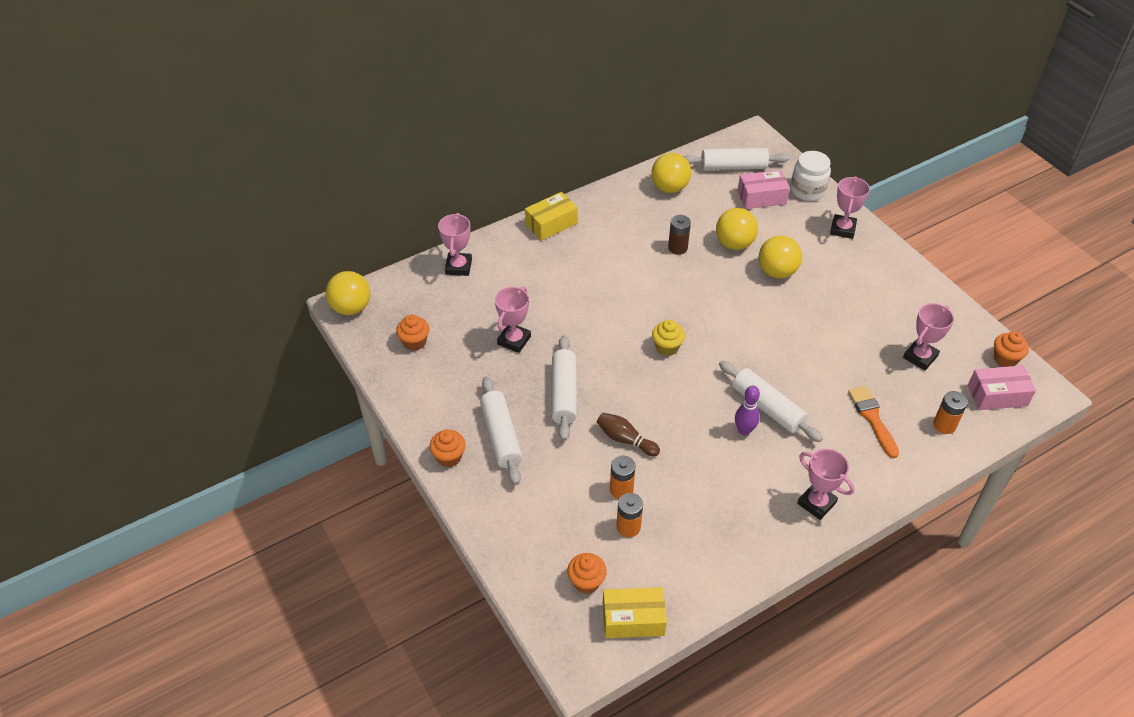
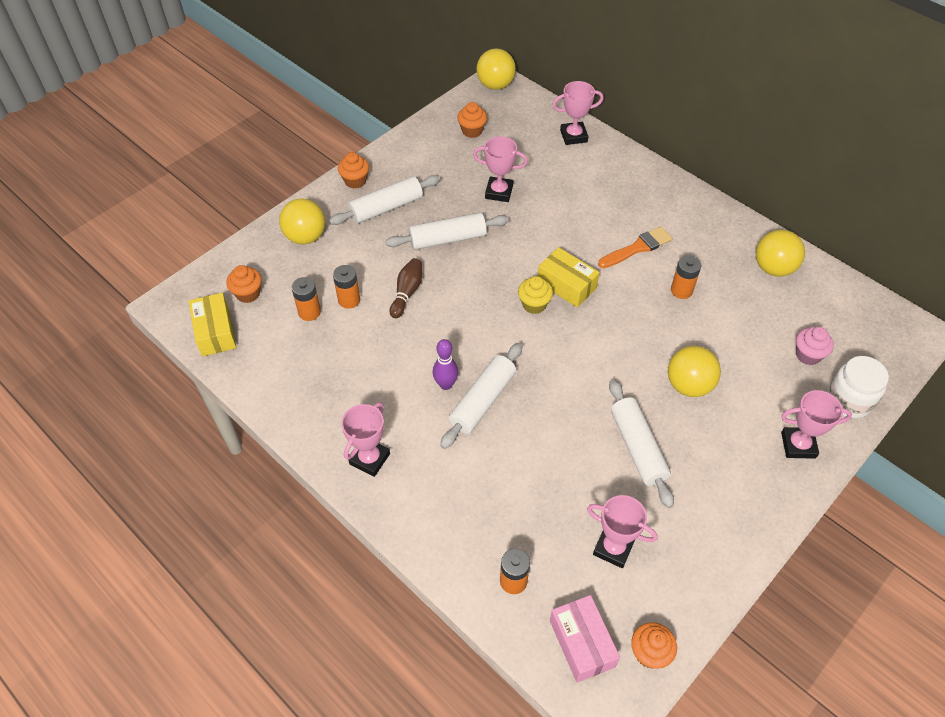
camera: 75 degrees right, 5 degrees up
yellow box [525,192,578,241] -> yellow box moved to [538,247,600,307]
brown battery [668,215,691,255] -> orange battery [671,255,701,299]
white rolling pin [684,148,789,170] -> white rolling pin moved to [609,380,674,508]
yellow ball [716,208,758,250] -> yellow ball moved to [279,198,325,244]
pink box [737,170,790,209] -> pink cupcake [796,327,834,365]
orange brush [848,386,899,459] -> orange brush moved to [598,226,672,268]

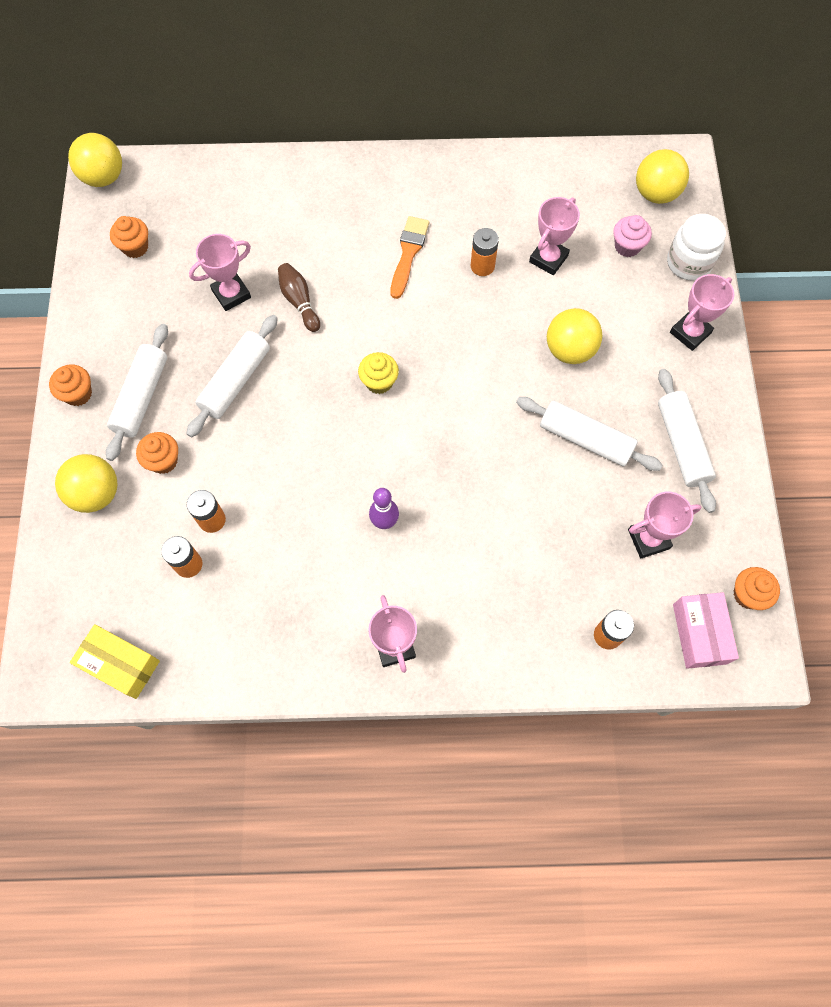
camera: 45 degrees left, 15 degrees up
orange cupcake [226,265,262,303] -> orange cupcake moved to [136,432,178,474]
brown bowling pin [389,258,422,318] -> brown bowling pin moved to [278,263,320,332]
white rolling pin [440,343,523,449] -> white rolling pin moved to [658,369,716,513]
yellow box [538,247,600,307] -> none
pink box [550,595,620,683] -> pink box turned 60 degrees clockwise [673,592,739,669]
pink trophy [552,81,604,145] -> pink trophy moved to [529,197,580,275]
yellow ball [756,230,805,277] -> yellow ball moved to [636,149,689,204]

